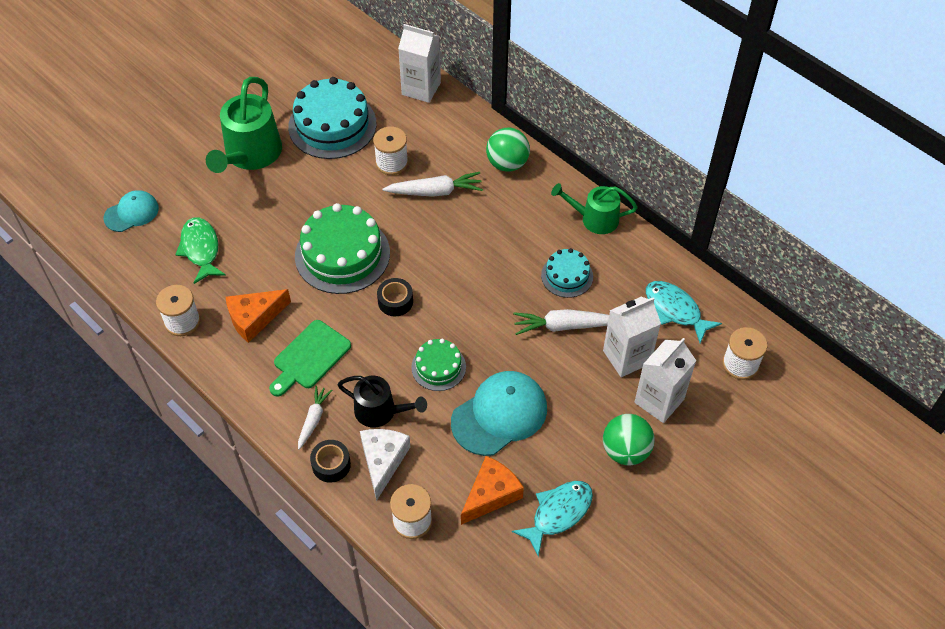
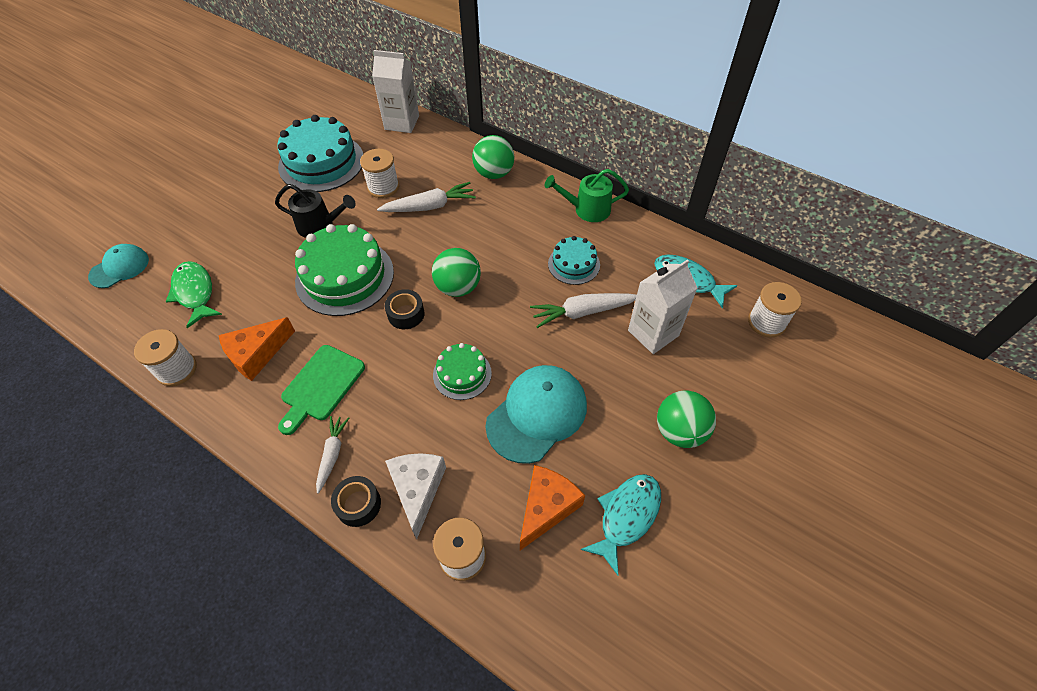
camera: 10 degrees left, 0 degrees up
green watering can [206,77,282,173] -> none
black watering can [338,376,427,428] -> black watering can moved to [275,184,356,238]
white carton [634,338,696,423] -> none
none -> green ball [432,248,481,297]

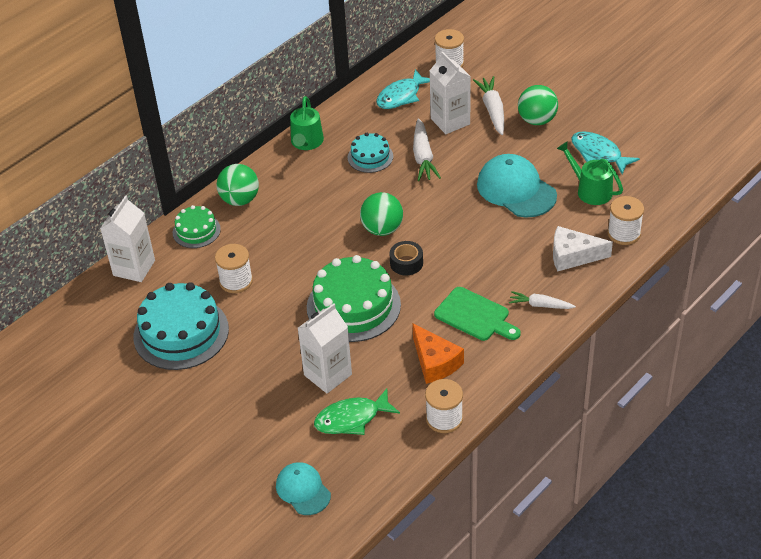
camera: 80 degrees left, 10 degrees down
black watering can [275,184,356,238] -> none
black tape [331,476,381,527] -> none
white carrot [377,182,476,212] -> white carrot moved to [473,76,504,135]
green cake [433,343,492,400] -> green cake moved to [173,205,221,248]
orange cheese [520,465,585,550] -> green watering can [557,141,623,205]
none -> white carton [298,303,352,393]

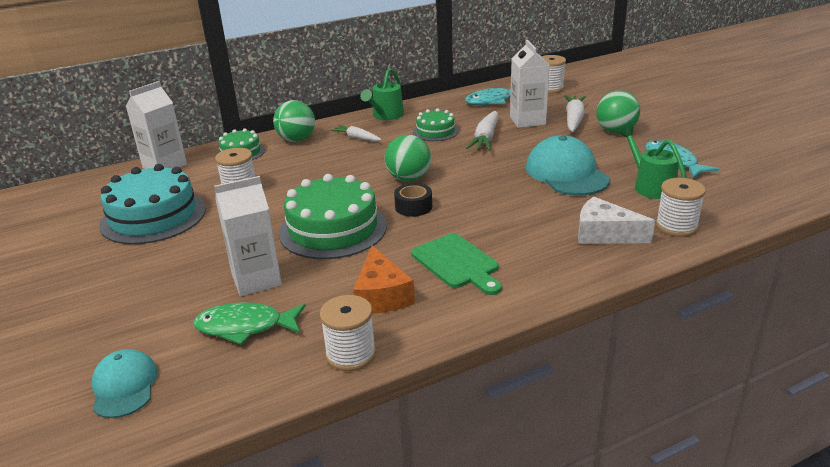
camera: 20 degrees right, 15 degrees down
turquoise cake [348,133,393,173] -> green cake [413,108,459,141]
white carrot [509,291,576,309] -> white carrot moved to [330,125,382,141]

